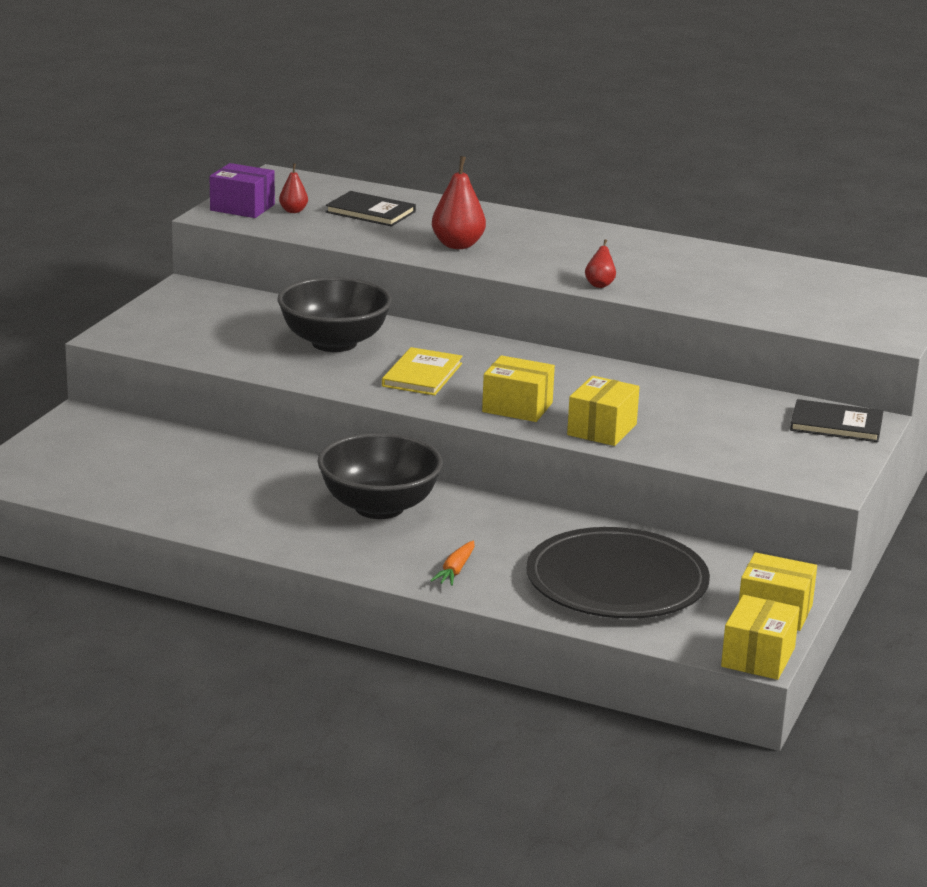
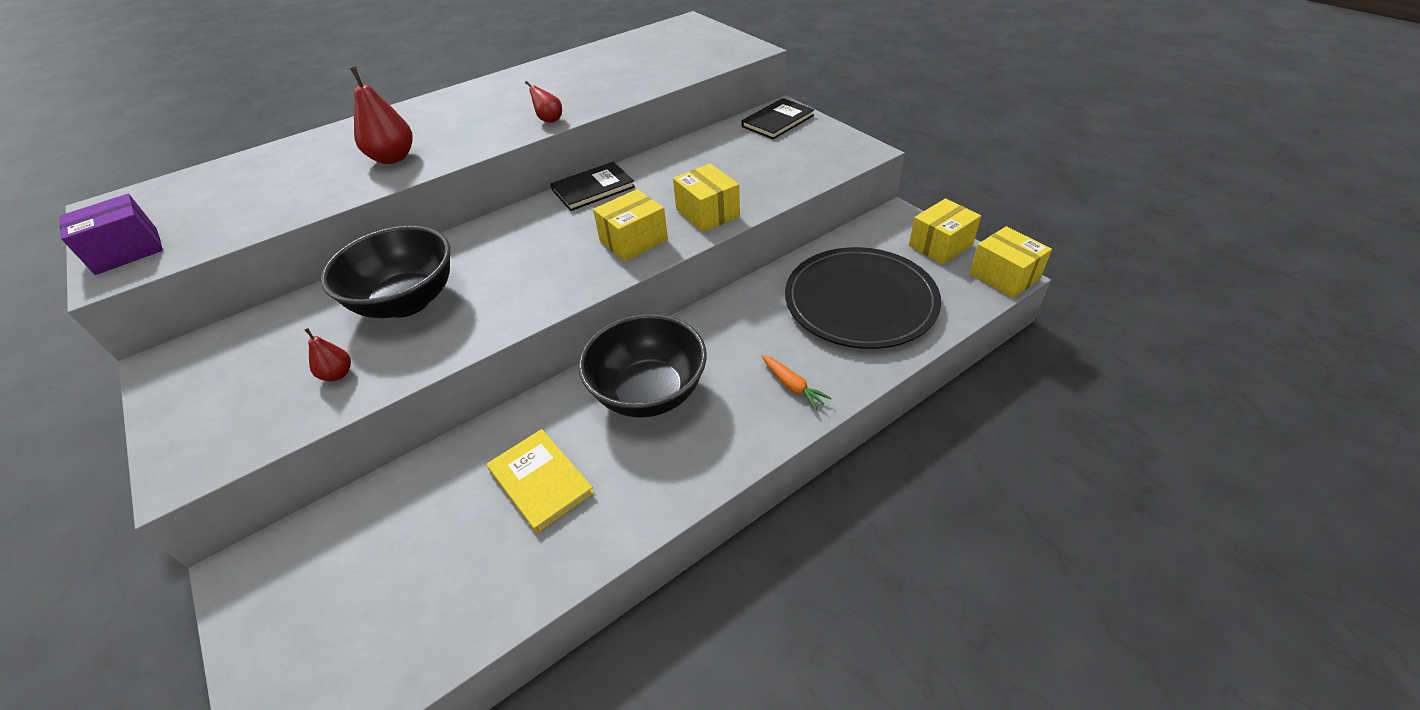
camera: 55 degrees left, 20 degrees up
red pear [279,164,308,213] -> red pear moved to [305,328,351,381]
black book [326,191,416,226] -> black book moved to [550,162,635,211]
yellow book [382,347,462,396] -> yellow book moved to [487,429,594,533]

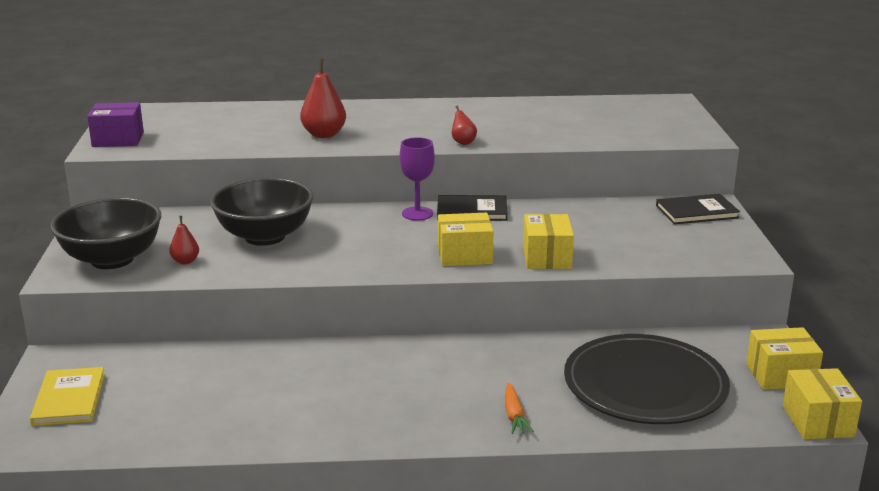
camera: 30 degrees right, 20 degrees down
yellow book [487,429,594,533] -> yellow book moved to [30,367,105,426]
black bowl [578,314,707,418] -> black bowl moved to [50,197,161,269]
none -> purple goblet [399,137,435,221]

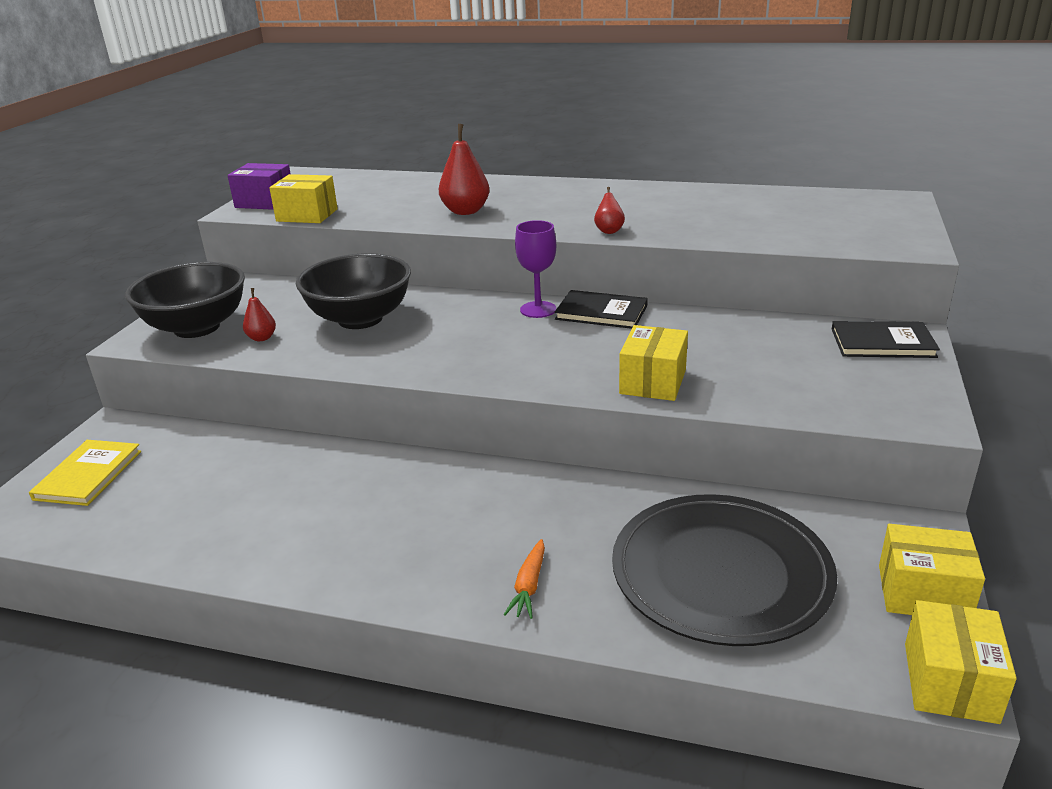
camera: 20 degrees right, 5 degrees up
yellow box [438,213,493,266] -> yellow box moved to [269,174,338,223]

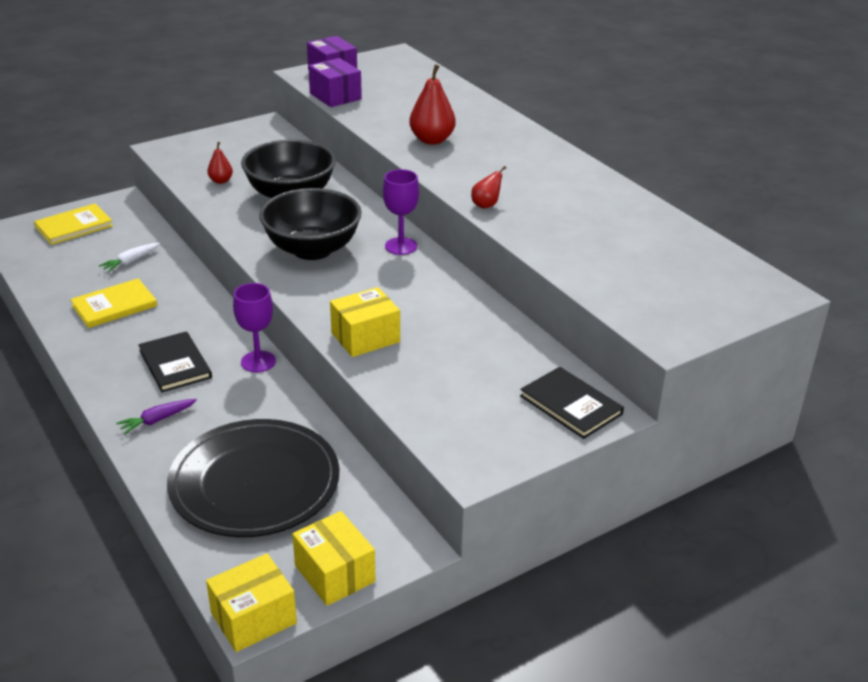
camera: 40 degrees right, 5 degrees up
black bowl [125,262,245,338] -> black bowl moved to [259,188,362,260]
yellow box [269,174,338,223] -> purple box [308,58,362,107]
orange carrot [503,539,545,619] -> purple carrot [116,399,197,435]
black book [555,290,648,329] -> black book moved to [138,331,212,392]
none -> yellow book [70,279,157,328]
none -> white carrot [99,243,160,272]
none -> purple goblet [233,283,276,372]

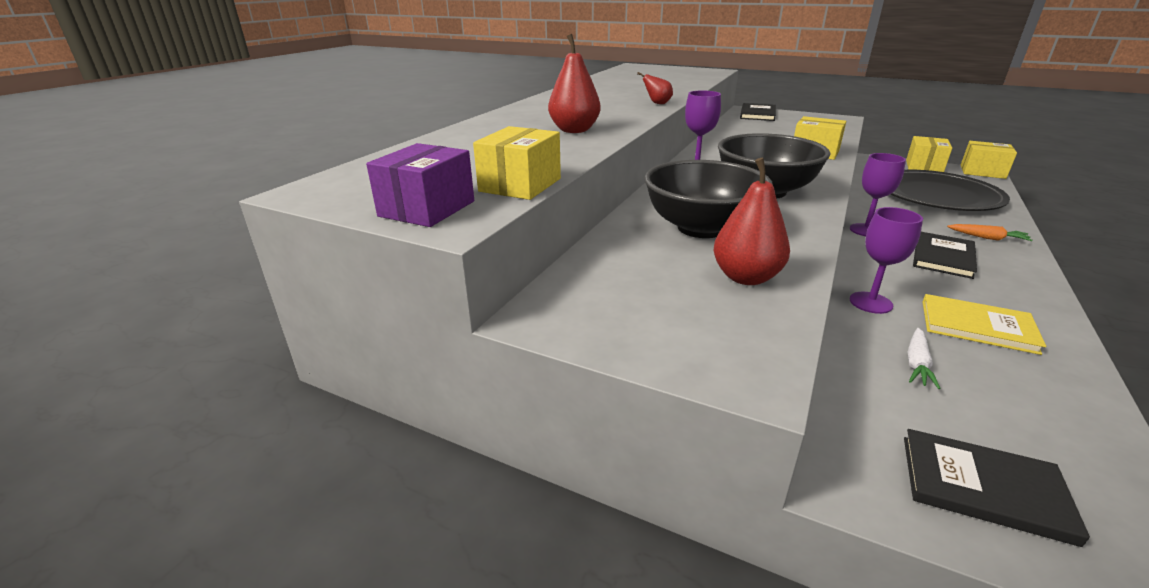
camera: 120 degrees left, 5 degrees down
yellow book [34,203,113,245] -> black book [904,429,1090,547]
white carrot [99,243,160,272] -> white carrot turned 105 degrees clockwise [908,328,941,389]
purple carrot [116,399,197,435] -> orange carrot [947,224,1032,241]
red pear [207,142,233,184] -> red pear [714,158,790,285], size x1.81
purple box [308,58,362,107] -> yellow box [473,126,561,200]
none -> purple goblet [850,207,923,314]

